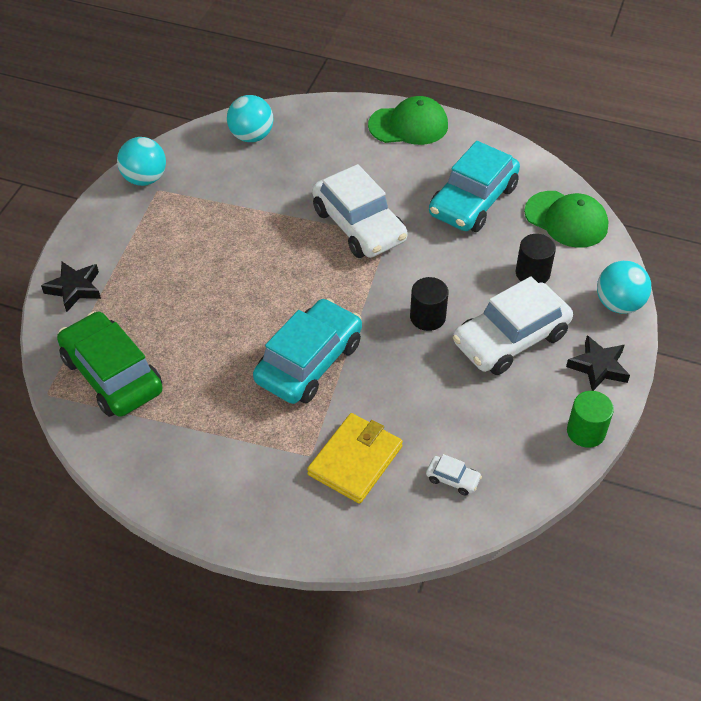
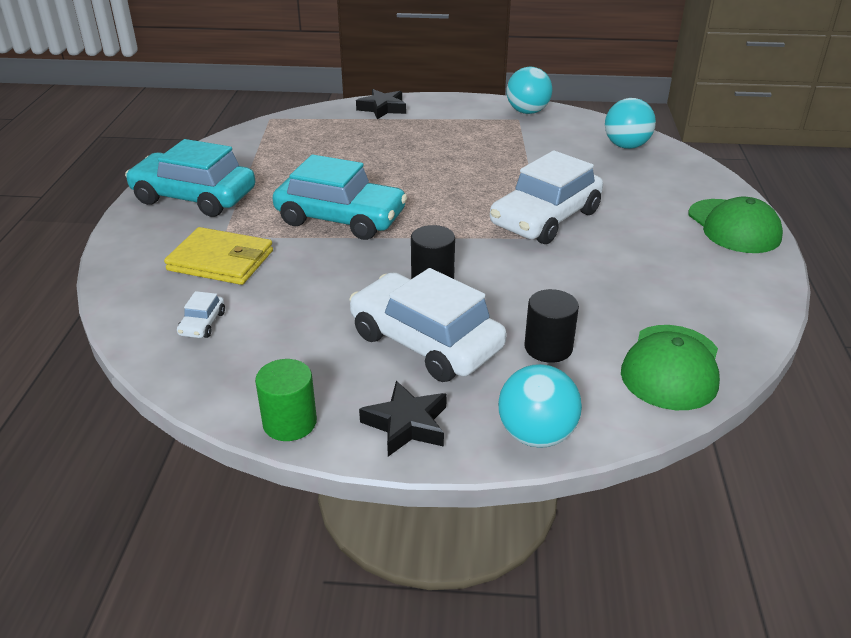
camera: 75 degrees right, 15 degrees down
green car [57,311,163,417] -> none
turquoise car [429,141,520,232] -> turquoise car moved to [125,139,255,217]

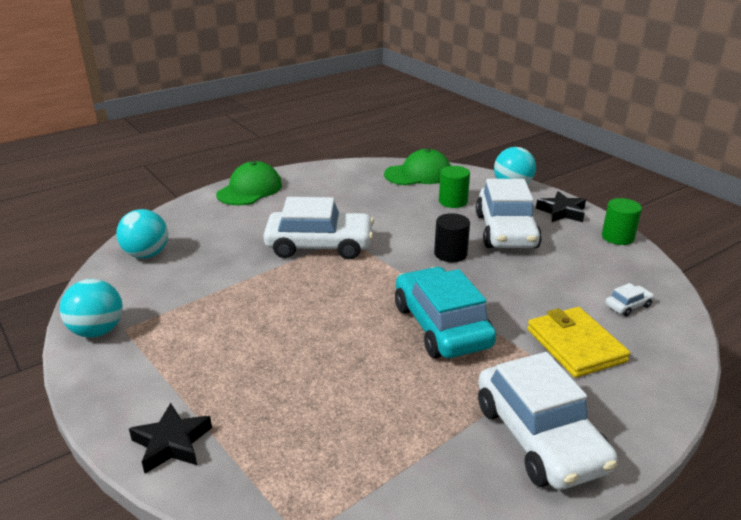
camera: 130 degrees left, 5 degrees down
turquoise car [125,139,255,217] -> white car [478,352,618,490]
black cylinder [524,289,579,363] -> green cylinder [439,166,470,208]

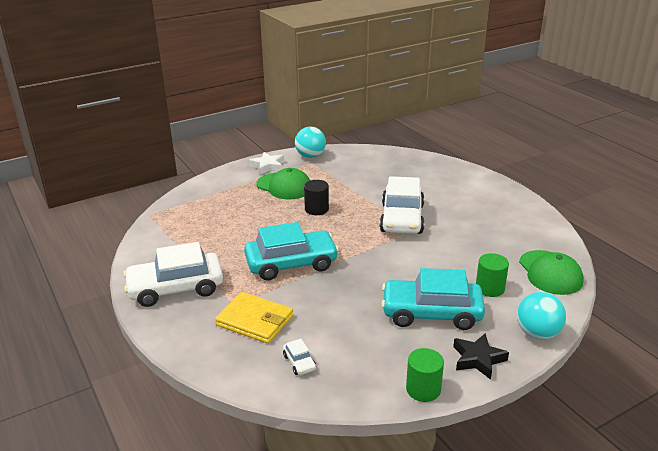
camera: 95 degrees right, 0 degrees up
turquoise ball [116,209,168,259] -> none
black star [129,403,212,473] -> none
green cap [216,161,282,206] -> green cap moved to [256,168,310,200]
black cylinder [434,213,470,262] -> black cylinder moved to [304,180,329,215]
white car [476,179,542,248] -> turquoise car [381,268,485,330]
yellow wallet [527,307,630,378] -> yellow wallet turned 45 degrees clockwise [215,292,293,344]
none -> white star [249,152,284,175]

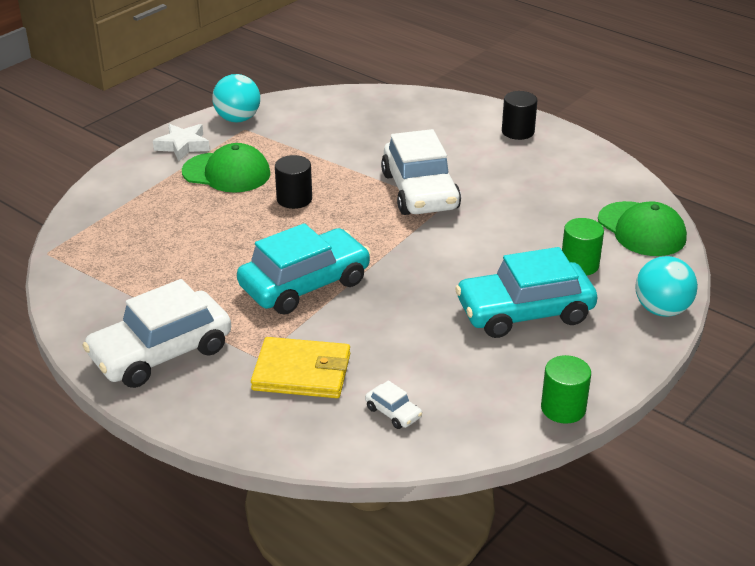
camera: 20 degrees left, 5 degrees up
black star [453,333,509,380] -> none
none -> black cylinder [502,91,537,140]

